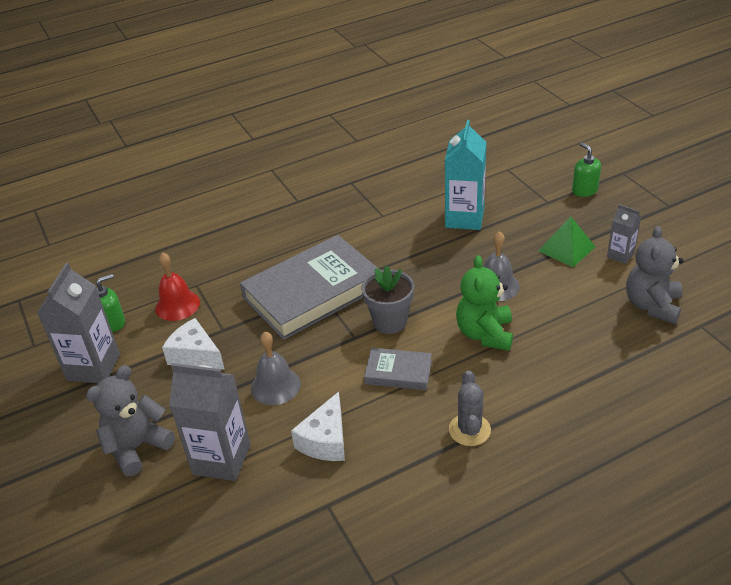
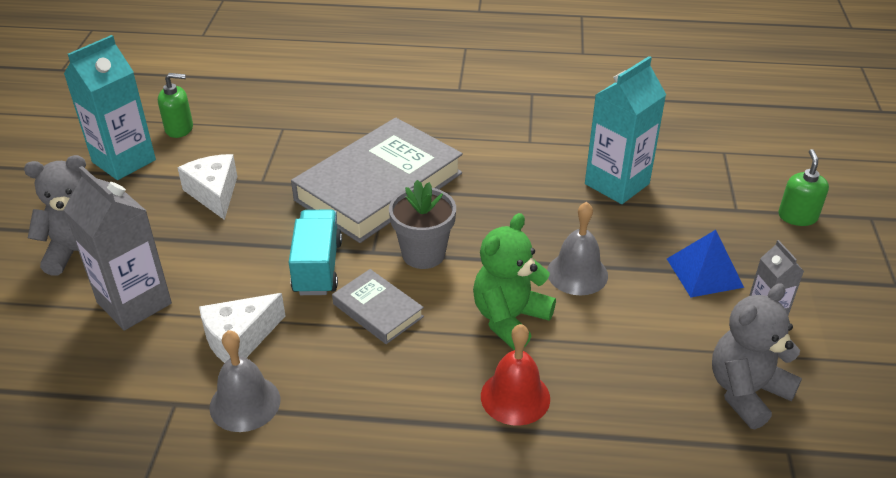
camera: 30 degrees right, 0 degrees up
grey carton [37,263,120,383] -> turquoise carton [64,35,156,180]
red bell [155,252,200,321] -> red bell moved to [481,324,550,426]
grey book [240,235,380,340] -> grey book turned 45 degrees counterclockwise [291,118,463,243]
grey bell [251,331,301,405] -> grey bell moved to [210,330,280,432]
grey cactus [449,370,491,446] -> none
green pyramid [539,216,596,267] -> blue pyramid [667,230,744,297]
none -> turquoise truck [289,209,342,295]

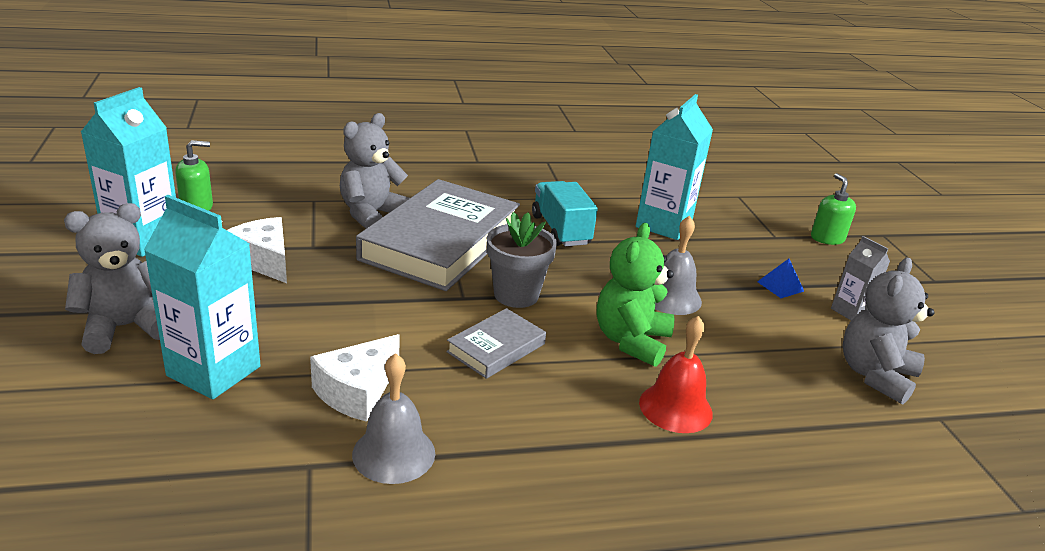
camera: 20 degrees left, 10 degrees down
grey carton [64,166,172,330] -> turquoise carton [144,195,261,399]
turquoise truck [289,209,342,295] -> turquoise truck moved to [532,181,598,246]
grey book [332,269,424,344] -> grey book turned 75 degrees counterclockwise [446,308,546,379]
blue pyramid [667,230,744,297] -> blue pyramid [757,259,804,298], size x0.60
none -> grey teddy bear [340,113,410,229]

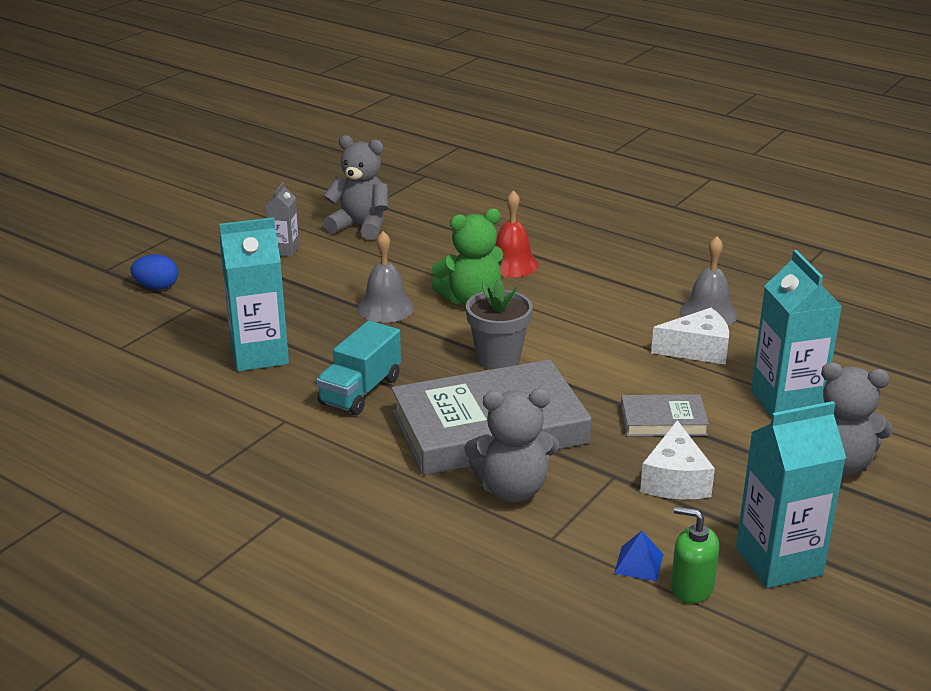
camera: 130 degrees left, 0 degrees up
grey book [446,308,546,379] -> grey book moved to [621,394,709,437]
blue pyramid [757,259,804,298] -> blue pyramid moved to [614,531,663,582]
green soap dispenser [811,173,856,245] -> blue egg [131,254,178,290]
grey teddy bear [843,258,935,405] -> grey teddy bear turned 150 degrees counterclockwise [323,135,388,240]

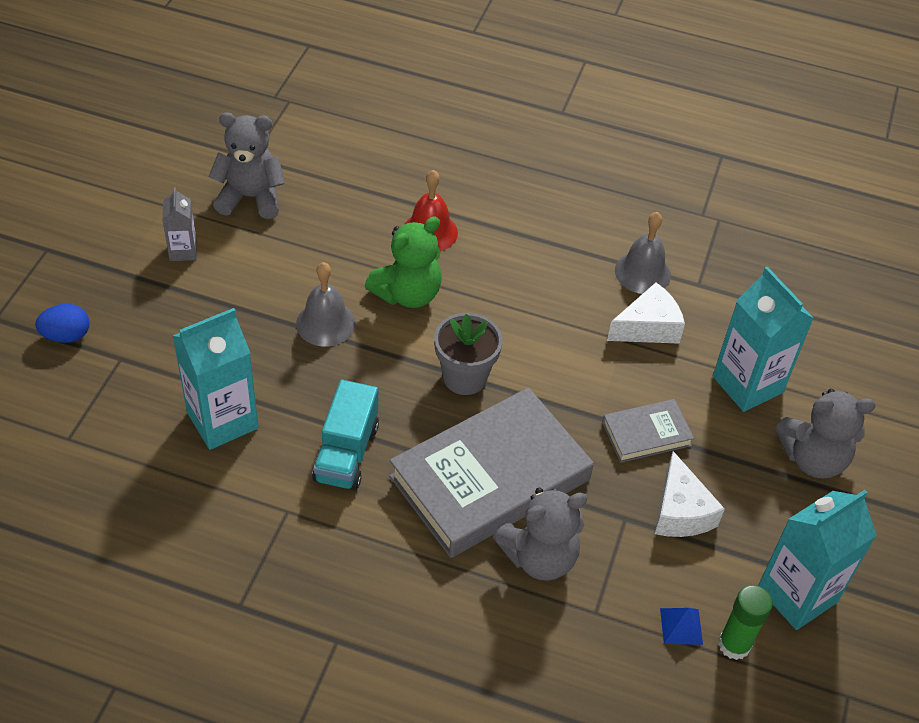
camera: 20 degrees left, 20 degrees up
green soap dispenser [671,506,719,603] -> green glue stick [718,585,773,660]

